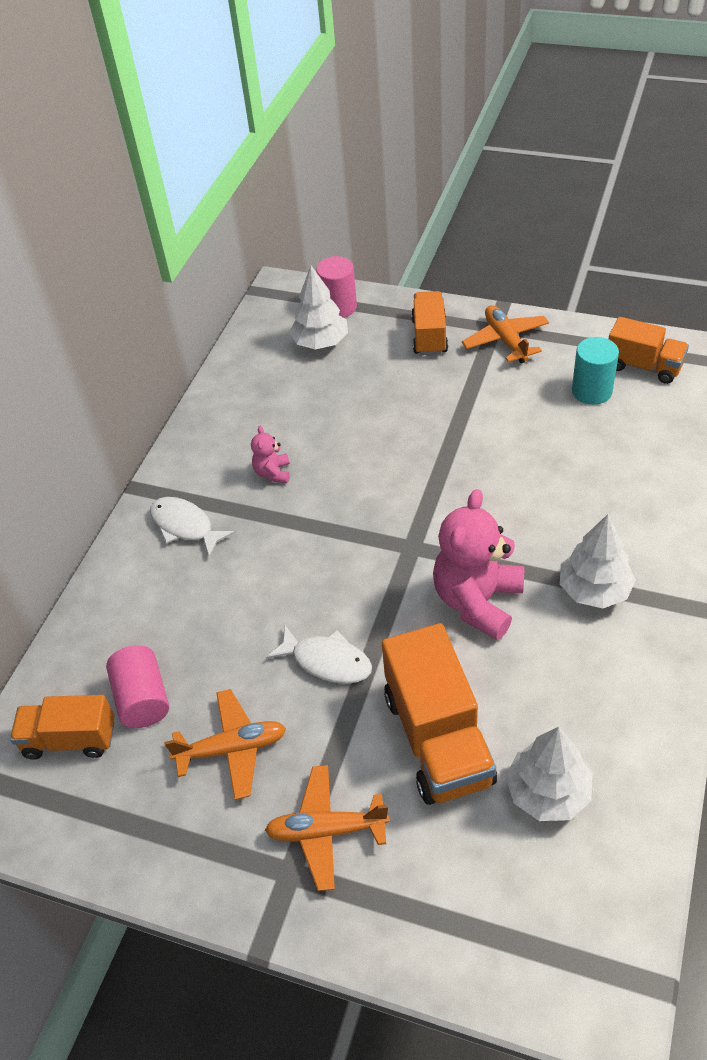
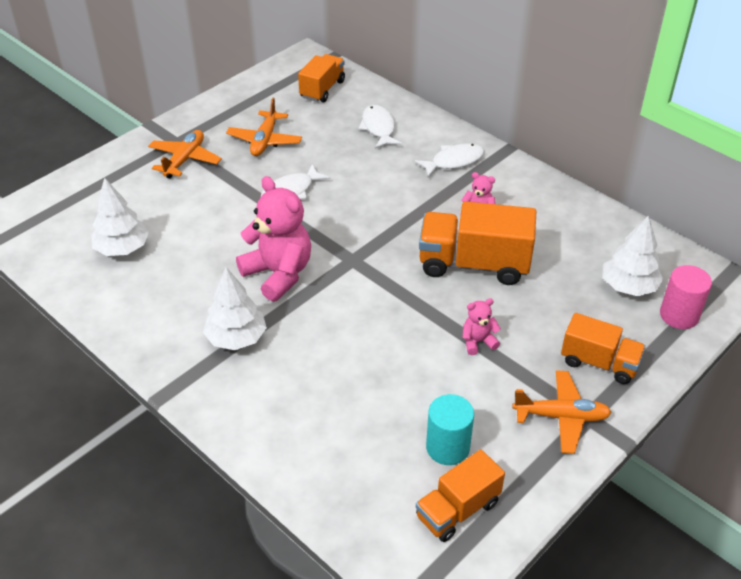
camera: 110 degrees right, 5 degrees down
pink cylinder [106,645,169,728] -> none
orange truck [382,623,497,805] -> orange truck moved to [419,201,536,285]
none -> white fish [358,105,402,149]
none -> pink teddy bear [463,298,501,355]

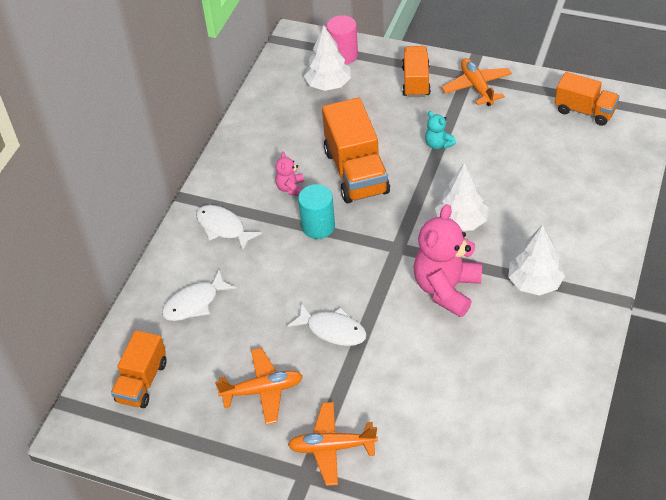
camera: 110 degrees left, 5 degrees up
white tree [91,178,149,256] -> white tree moved to [435,163,489,231]
orange truck [298,54,345,102] -> orange truck turned 75 degrees counterclockwise [111,330,167,408]
turquoise cylinder [426,394,474,465] -> turquoise cylinder moved to [298,184,335,239]
pink teddy bear [463,298,501,355] -> turquoise teddy bear [425,111,456,149]

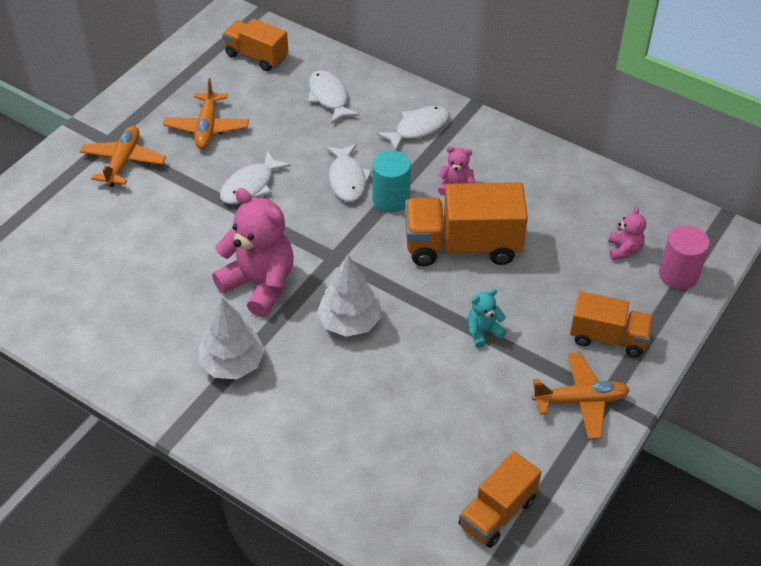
camera: 100 degrees right, 0 degrees up
white tree [304,26,351,91] -> pink teddy bear [608,206,646,260]
none -> white fish [326,144,372,202]

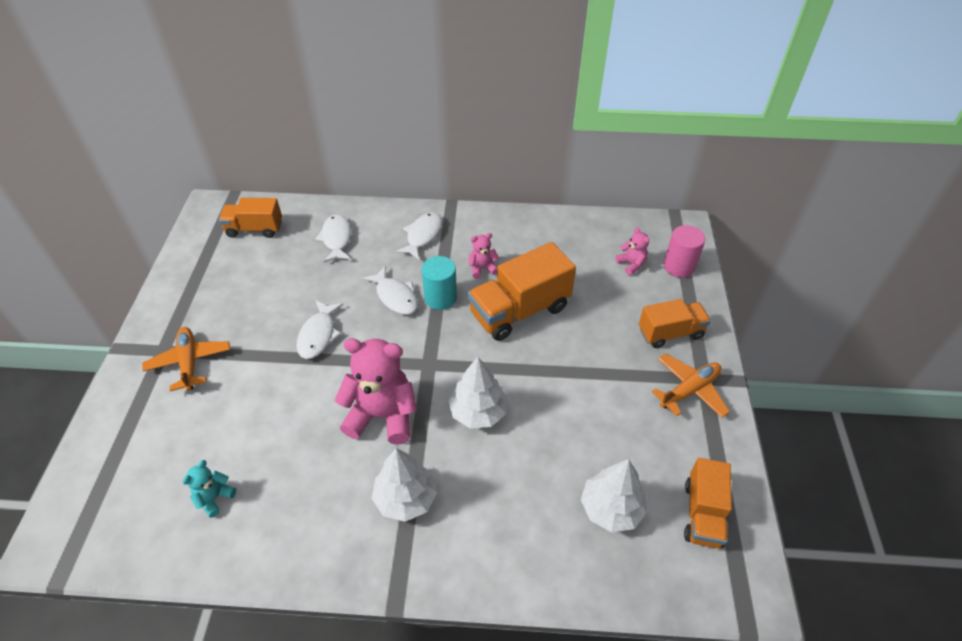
camera: 30 degrees left, 0 degrees up
orange plane [163,78,249,149] -> none
white fish [308,70,360,124] -> white fish turned 45 degrees clockwise [315,214,352,263]
turquoise teddy bear [468,289,507,348] -> turquoise teddy bear moved to [182,460,236,518]
none -> white tree [581,459,647,532]

